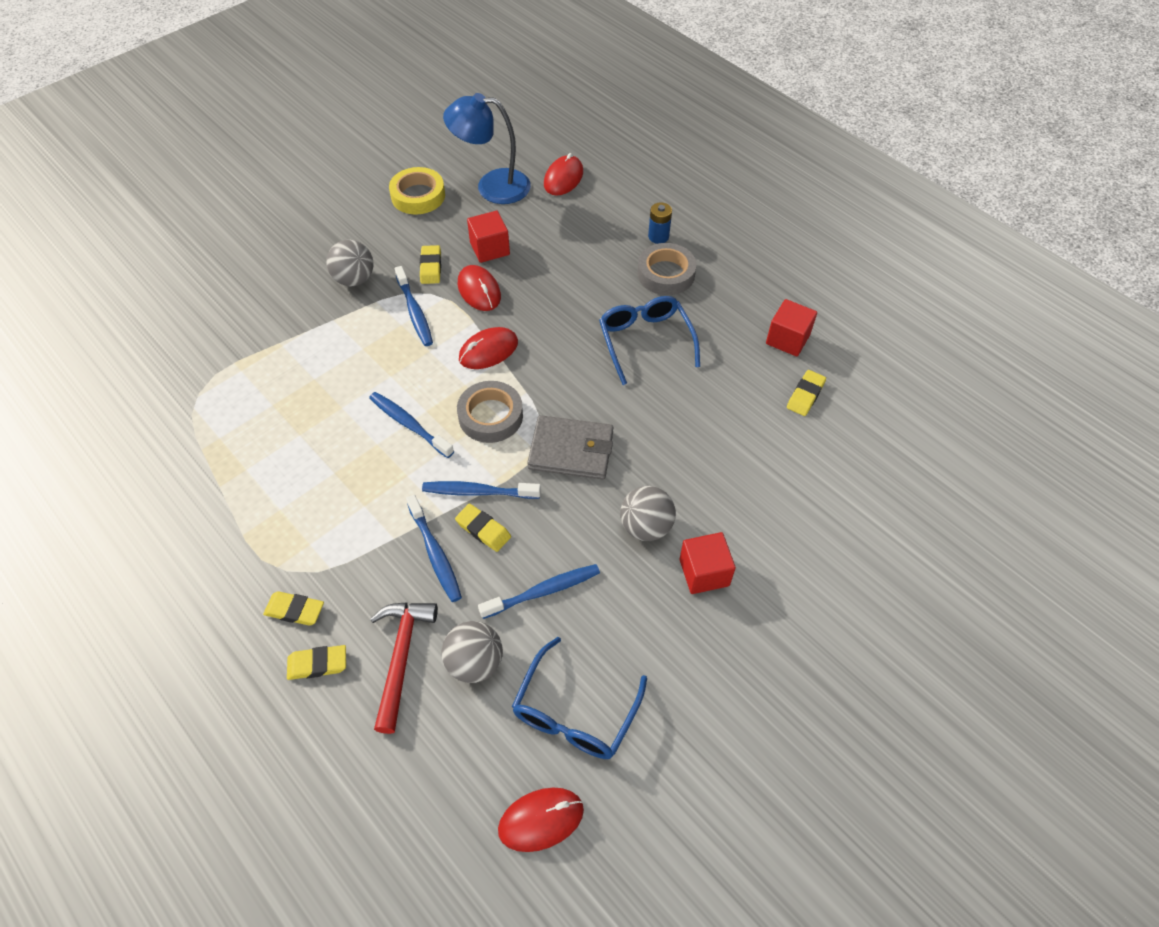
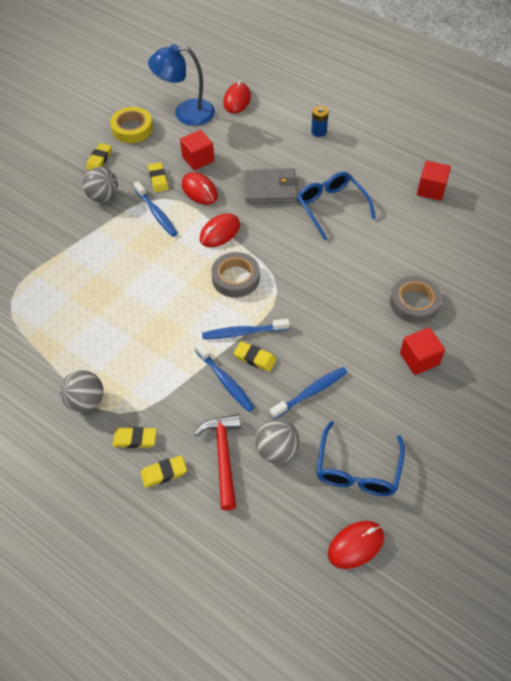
camera: 10 degrees left, 0 degrees up
blue toothbrush [369,392,454,458] -> none
grey wallet [527,415,614,479] -> grey wallet moved to [244,168,298,204]
grey ball [620,486,676,541] -> grey ball moved to [60,370,104,413]
grey tape [637,243,696,295] -> grey tape moved to [390,276,442,323]
yellow eraser [787,370,826,416] -> yellow eraser moved to [86,143,112,170]

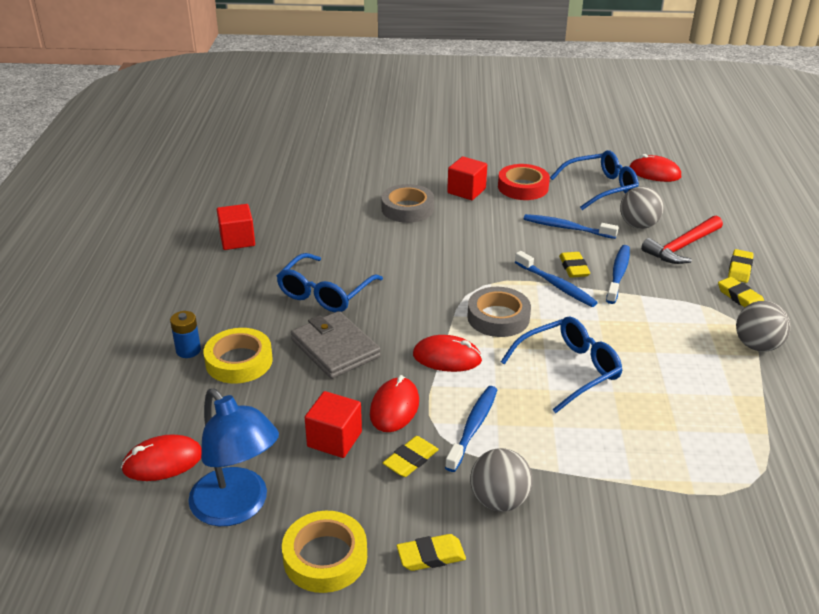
camera: 125 degrees left, 20 degrees down
yellow eraser [141,455,187,488] -> yellow eraser turned 75 degrees clockwise [728,249,754,283]
none -> yellow tape [203,328,273,384]
none -> red tape [498,164,550,200]
none -> blue glasses [501,317,622,413]

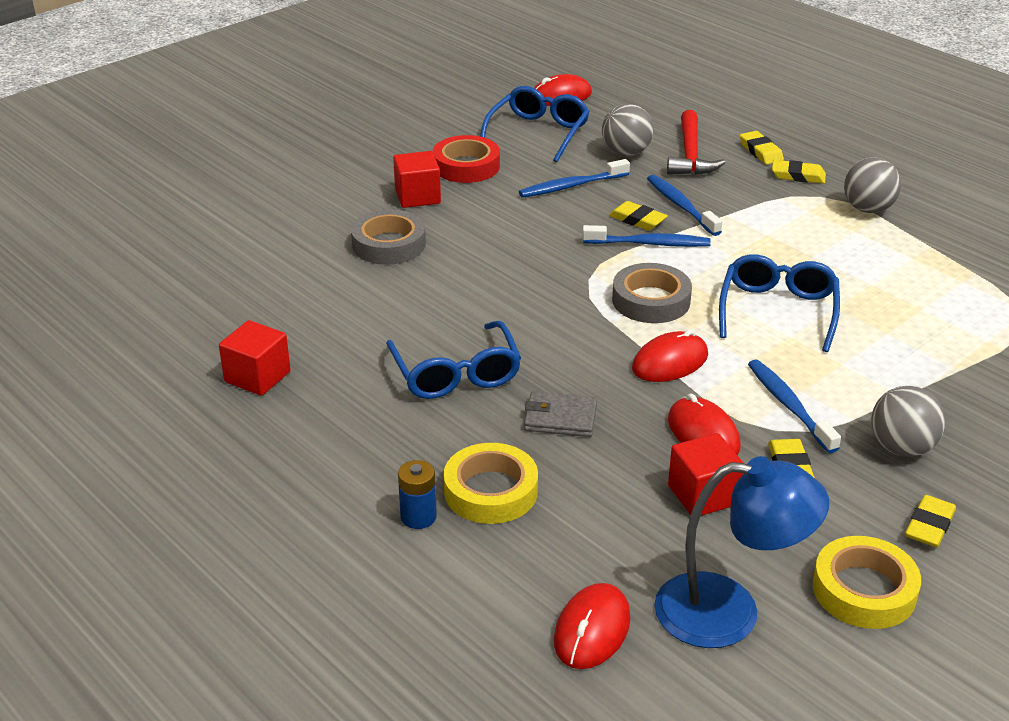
camera: 45 degrees left, 0 degrees up
grey wallet [291,311,381,379] -> grey wallet [524,391,597,437], size x0.66

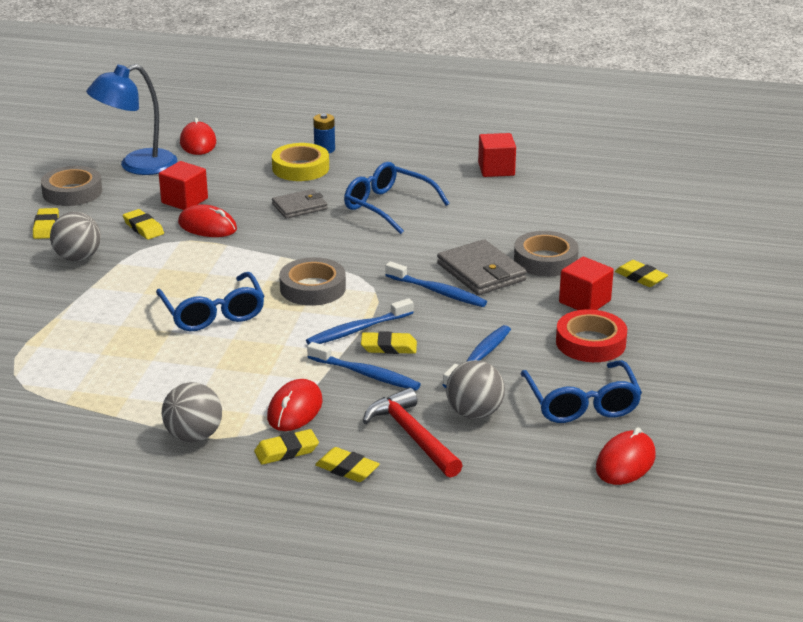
camera: 145 degrees right, 5 degrees down
red mouse [632,329,708,382] -> red mouse moved to [267,379,323,431]
blue toothbrush [748,359,841,453] -> blue toothbrush moved to [385,261,487,307]
yellow tape [812,536,921,629] -> grey tape [41,166,102,206]
none -> grey wallet [437,239,527,295]
none -> yellow eraser [615,260,668,287]

